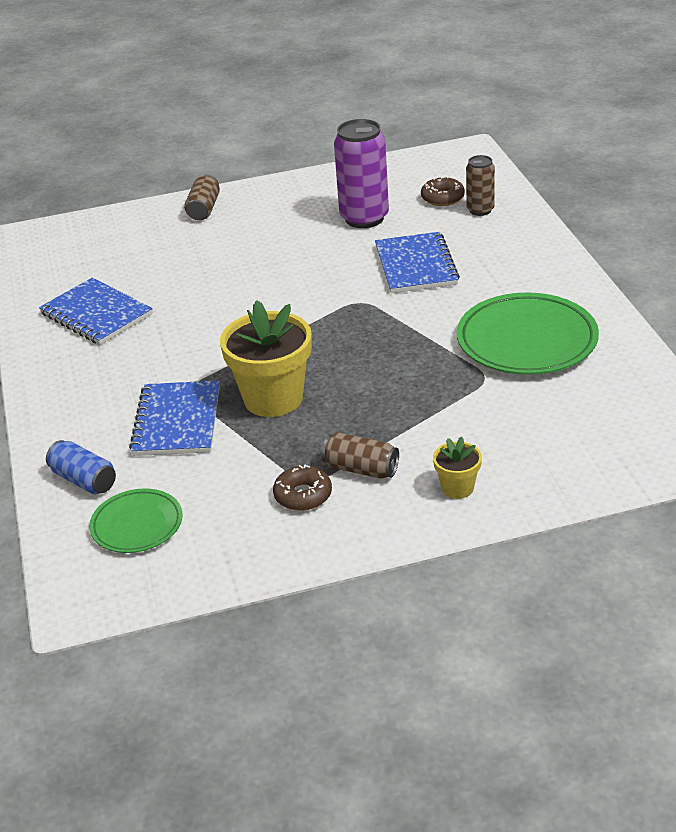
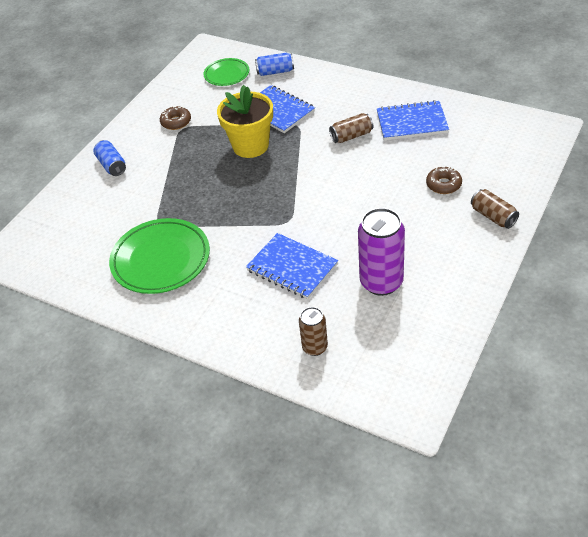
camera: 135 degrees right, 10 degrees up
brown can [322,432,399,479] -> brown can moved to [329,113,373,143]
brown donut [421,176,465,206] -> brown donut moved to [426,166,462,194]
yellow flower pot [433,436,482,499] -> blue can [93,140,126,176]

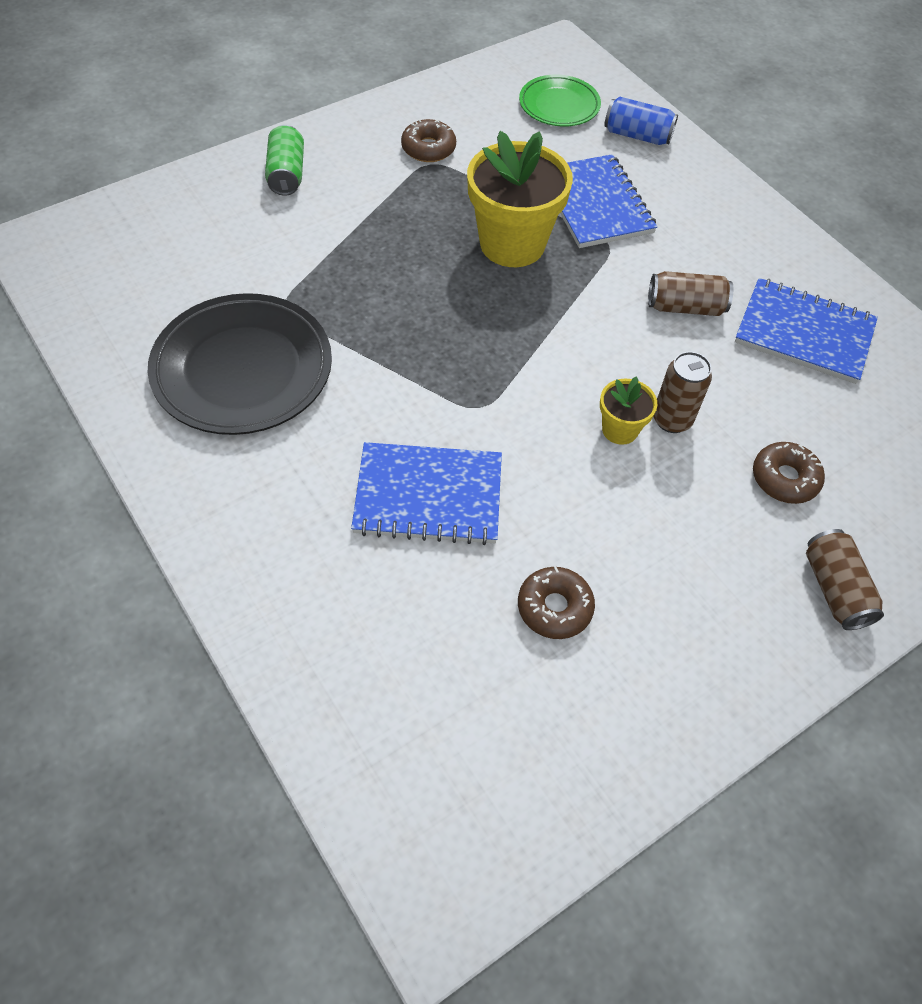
camera: 20 degrees right, 10 degrees up
blue can [93,140,126,176] -> green can [265,125,304,196]
green plate [109,218,210,294] -> black plate [148,293,332,435]
blue notebook [246,233,338,299] -> blue notebook turned 60 degrees counterclockwise [351,442,502,545]
brown can [299,307,328,356] -> brown can moved to [653,352,712,433]
purple can [358,208,405,296] -> brown donut [518,567,595,639]
none -> yellow flower pot [600,376,657,445]

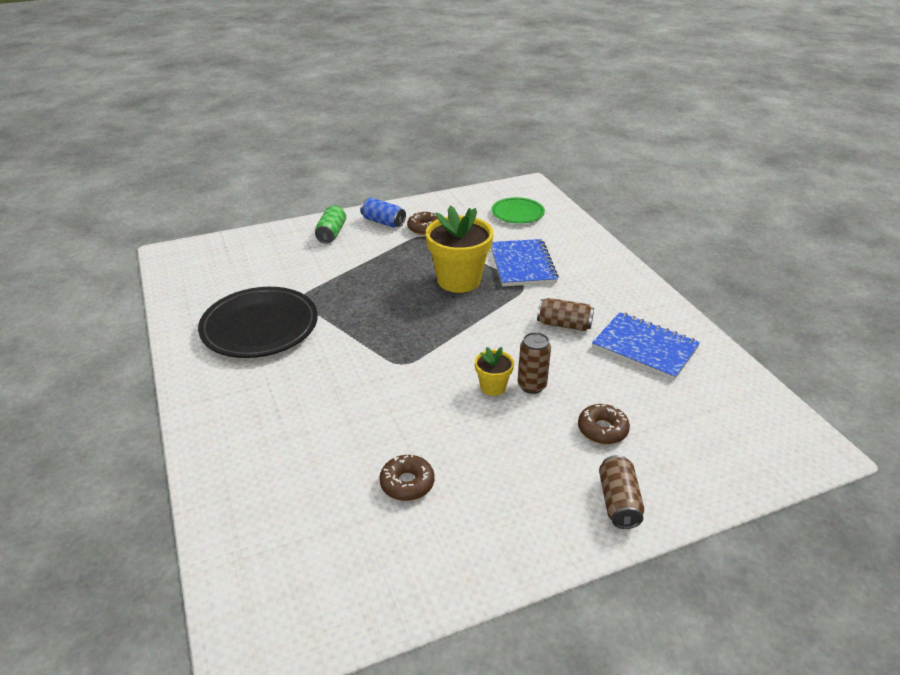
camera: 15 degrees right, 20 degrees down
blue notebook [351,442,502,545] -> none
blue can [604,97,678,145] -> blue can moved to [360,198,406,228]

